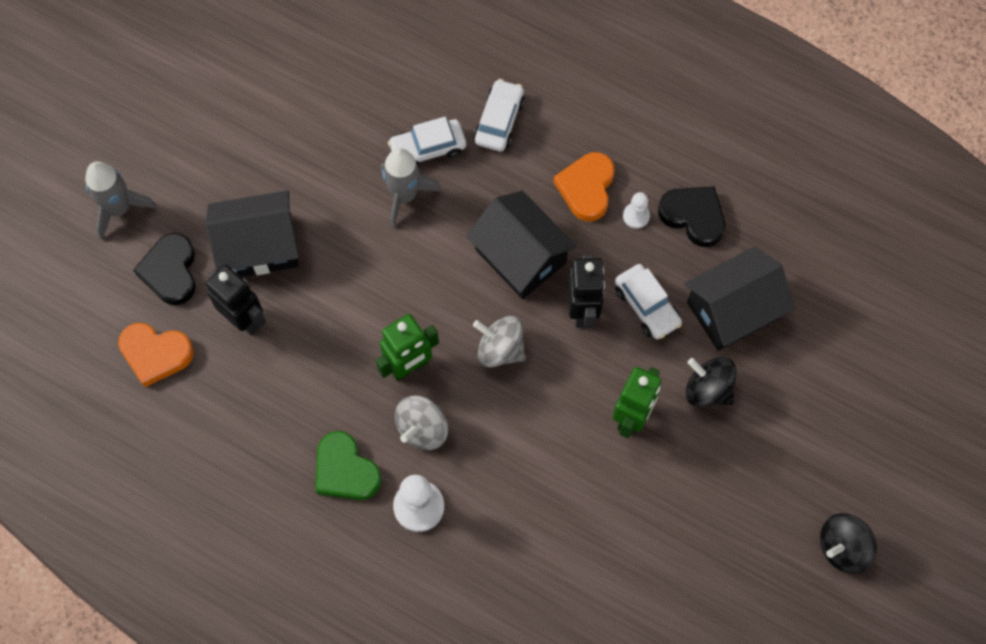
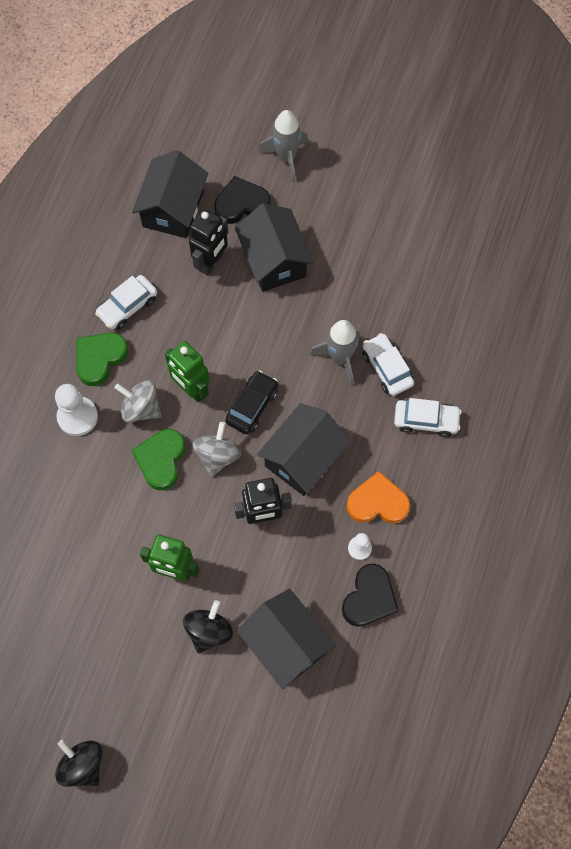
camera: 80 degrees right, 0 degrees up
orange heart [118,323,194,387] -> black house [132,150,208,238]
white car [615,264,682,339] -> white car moved to [95,275,157,330]
none -> green heart [131,429,185,490]
none -> black car [225,370,278,434]

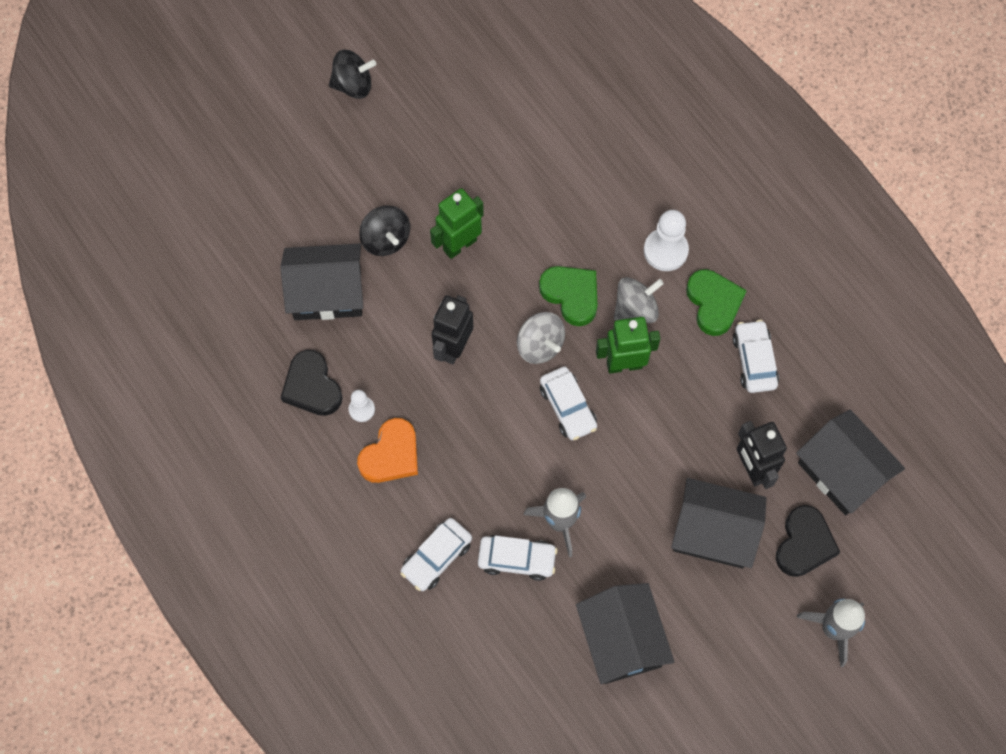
camera: 125 degrees right, 0 degrees up
black car [225,370,278,434] -> white car [540,367,597,440]
black house [257,403,351,496] -> black house moved to [576,583,674,684]

